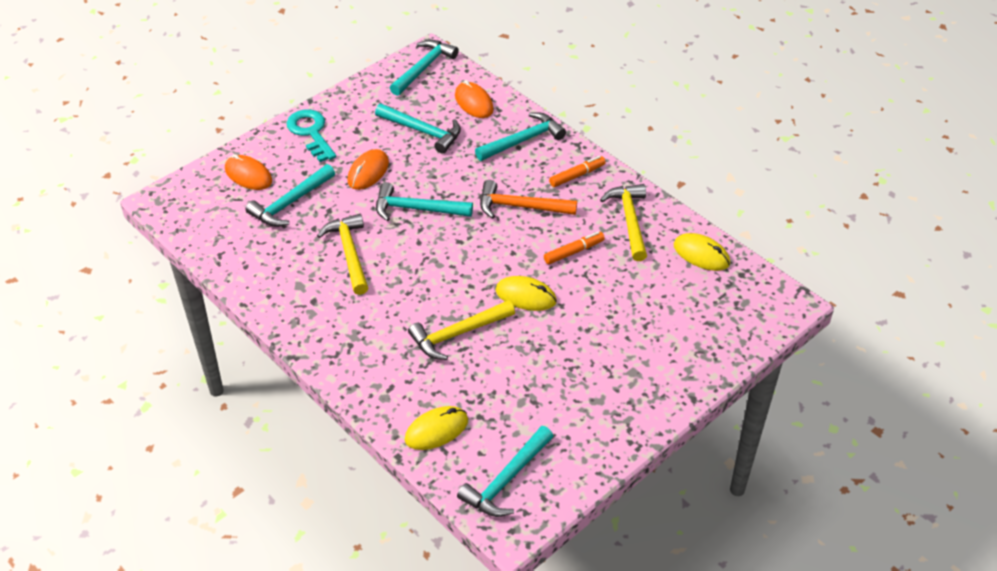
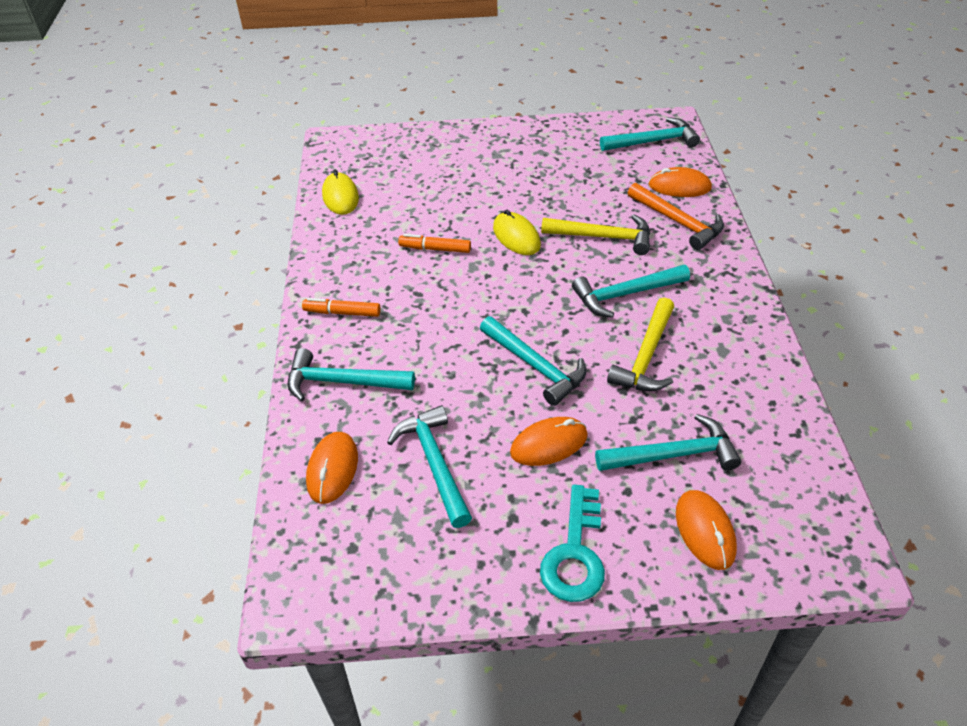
camera: 140 degrees left, 0 degrees up
turquoise hammer [390,40,459,96] -> turquoise hammer moved to [572,265,690,318]
yellow mouse [405,406,468,450] -> orange mouse [648,167,712,197]
orange hammer [480,180,577,219] -> orange hammer moved to [628,183,724,250]
yellow hammer [600,184,647,261] -> none

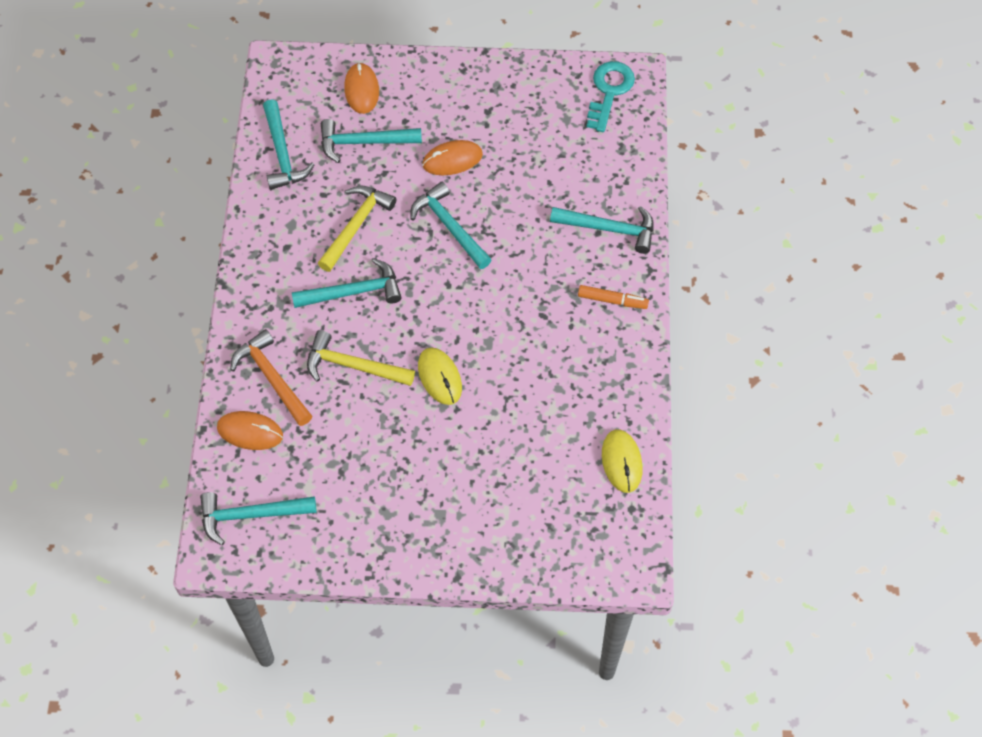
camera: 175 degrees left, 15 degrees up
orange mouse [306,432,358,504] -> none
turquoise hammer [387,405,472,528] -> turquoise hammer moved to [263,99,315,190]
orange marker [398,234,471,253] -> none
turquoise key [540,485,605,602] -> turquoise key moved to [586,61,635,132]

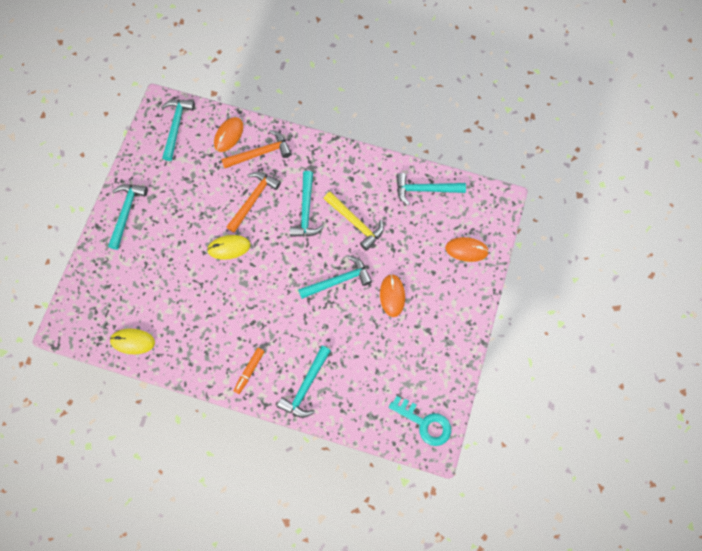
camera: 105 degrees right, 10 degrees up
yellow hammer [307,330,415,386] -> orange hammer [227,172,281,233]
turquoise hammer [321,119,422,163] -> turquoise hammer moved to [108,184,148,250]

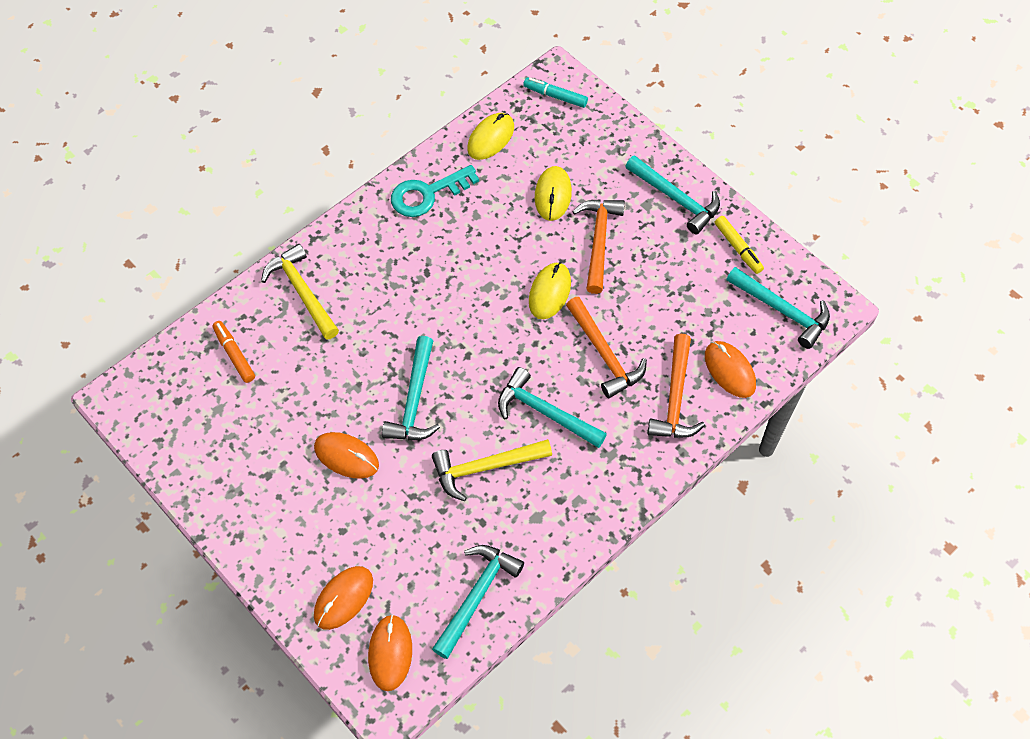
camera: 120 degrees right, 10 degrees down
orange marker [234,348,265,394] -> orange marker moved to [212,321,255,383]
turquoise hammer [277,346,331,418] -> yellow hammer [261,244,339,340]
turquoise key [389,396,451,446] -> turquoise key moved to [391,165,479,217]
none -> orange mouse [368,614,412,691]
none -> turquoise marker [523,77,588,108]
none -> yellow mouse [535,166,572,221]
none -> orange hammer [572,199,625,294]
none -> yellow marker [715,216,764,274]

